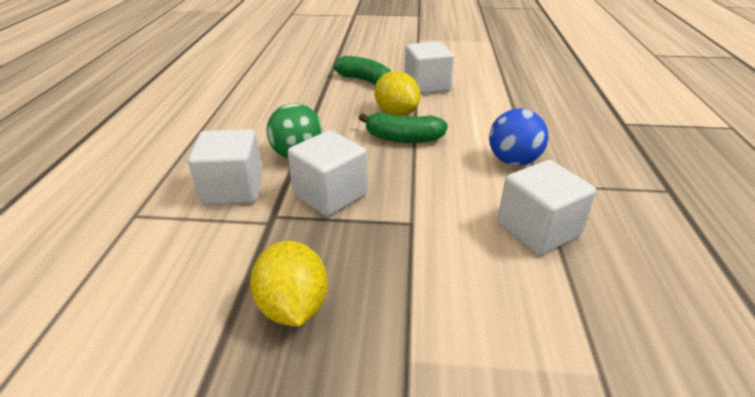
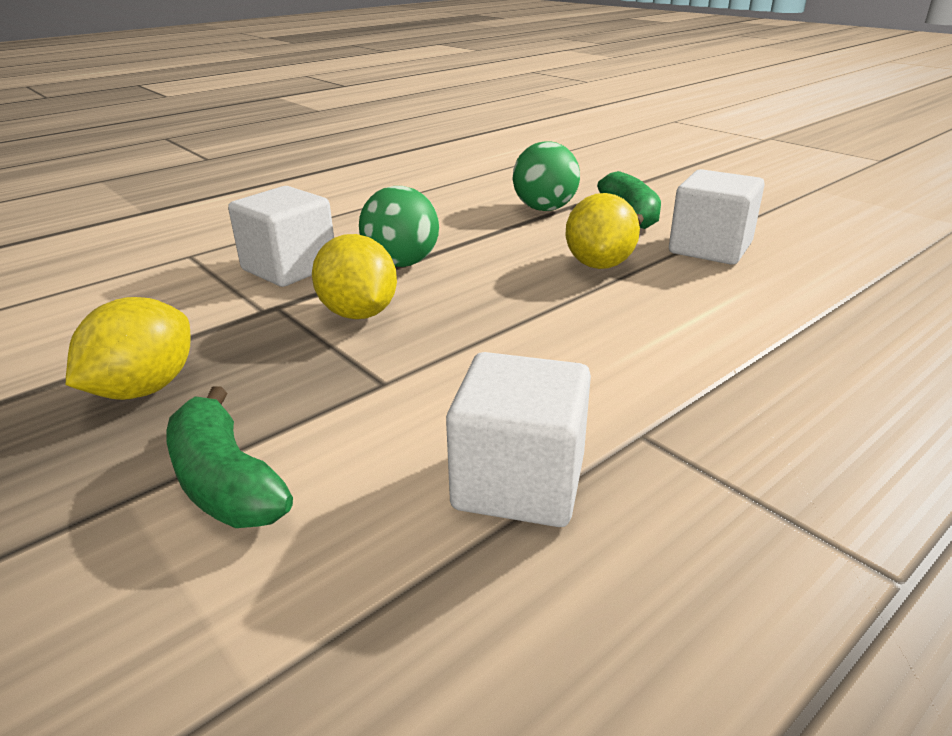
camera: 45 degrees right, 5 degrees down
white cube [288,130,367,216] -> yellow lemon [312,234,397,319]
green banana [359,112,448,143] -> green banana moved to [166,387,293,528]
blue ball [489,108,549,166] -> none
none -> green ball [513,141,580,211]

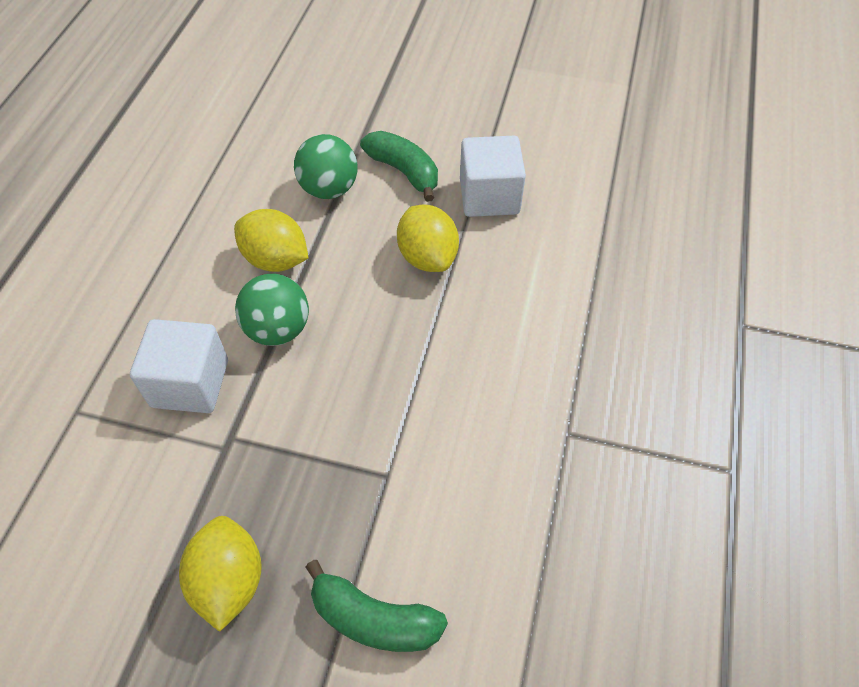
camera: 35 degrees left, 25 degrees up
yellow lemon [312,234,397,319] -> yellow lemon moved to [234,209,308,272]
white cube [446,352,591,527] -> none

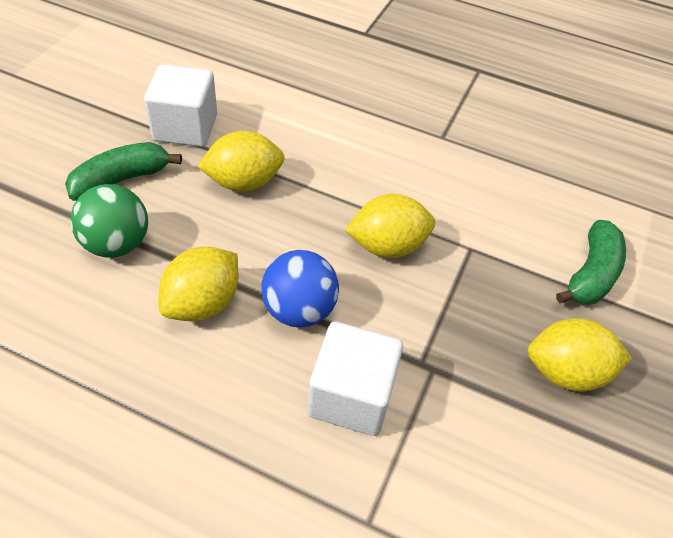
camera: 85 degrees left, 5 degrees down
green ball [235,274,309,346] -> blue ball [261,250,339,328]
none -> yellow lemon [345,194,435,258]

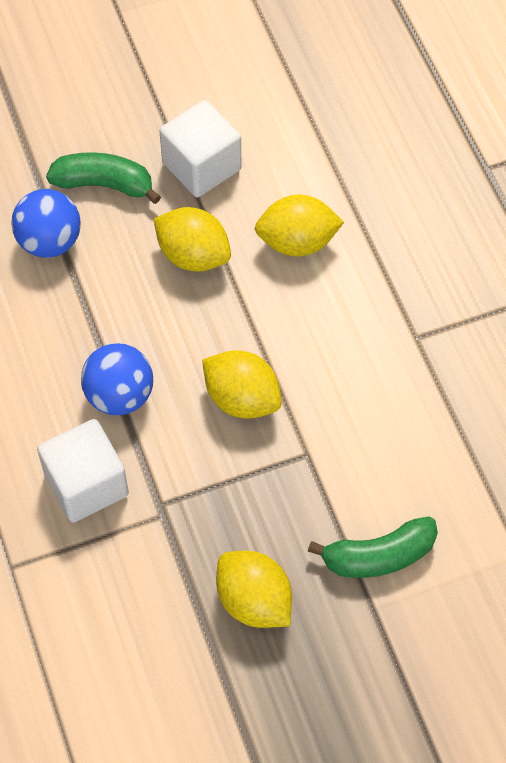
camera: 50 degrees right, 10 degrees up
green ball [70,184,148,258] -> blue ball [11,189,81,258]
yellow lemon [158,247,238,321] -> yellow lemon moved to [255,195,344,256]

